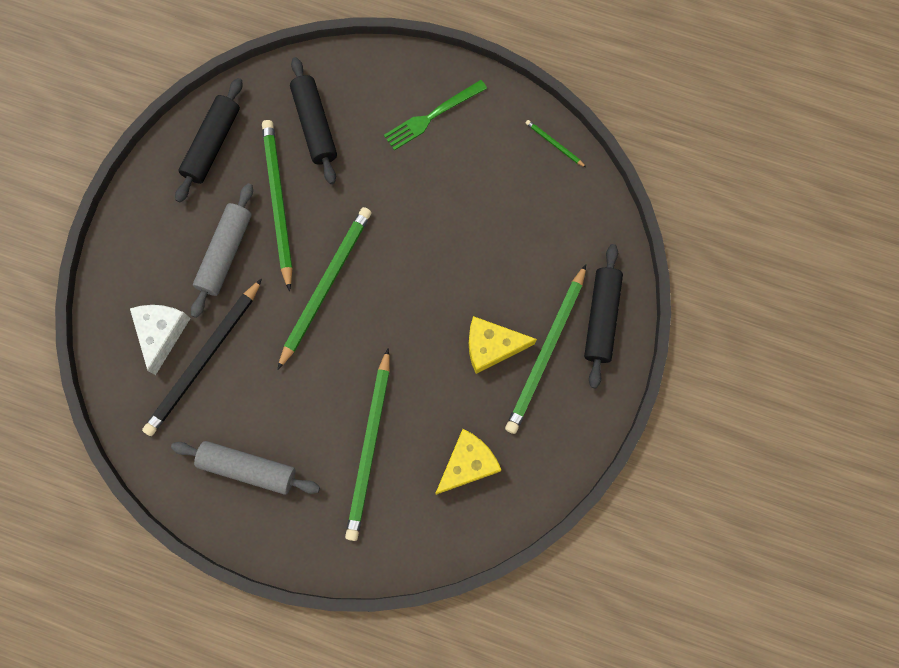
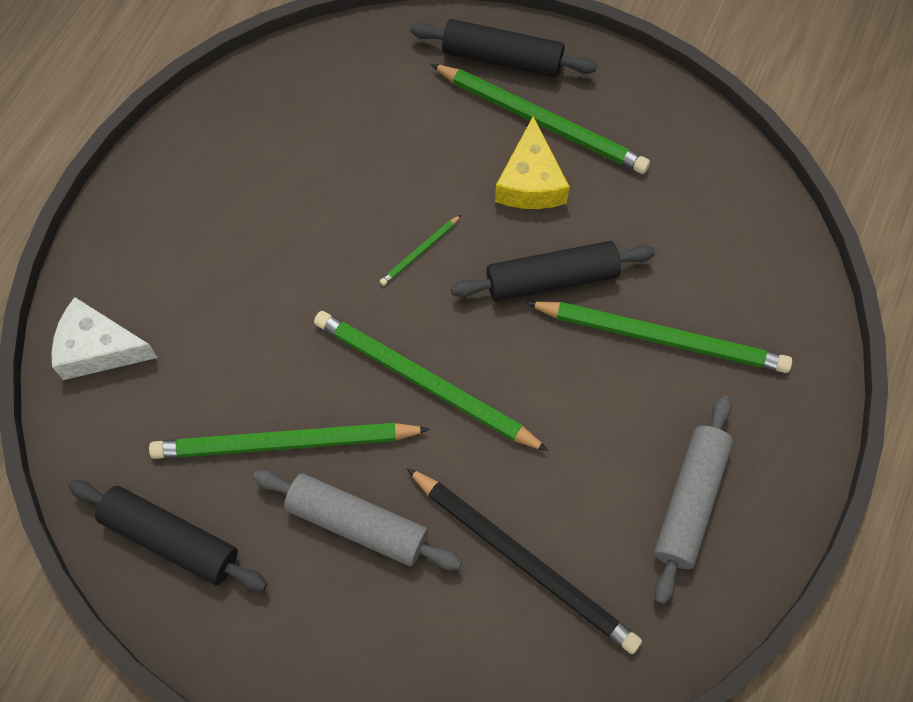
camera: 85 degrees left, 10 degrees down
white cheese [130,305,190,375] -> white cheese moved to [51,297,158,380]
black rolling pin [290,57,337,184] -> black rolling pin moved to [451,241,655,302]
green fork [384,80,487,150] -> none
yellow cheese [435,429,501,495] -> none
green pencil [526,120,586,167] -> green pencil moved to [380,215,461,286]

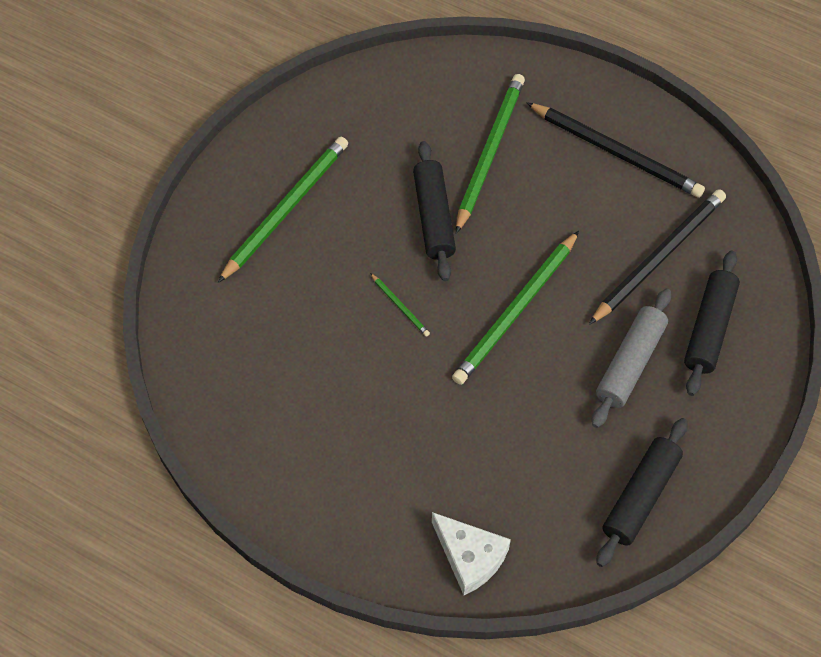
camera: 85 degrees left, 5 degrees down
white cheese [51,297,158,380] -> white cheese turned 60 degrees counterclockwise [432,512,511,595]
green pencil [149,423,430,459] -> none
black rolling pin [410,19,597,77] -> black rolling pin moved to [684,250,740,396]
yellow cheese [495,116,570,209] -> none
grey rolling pin [654,396,733,604] -> black pencil [526,102,705,198]

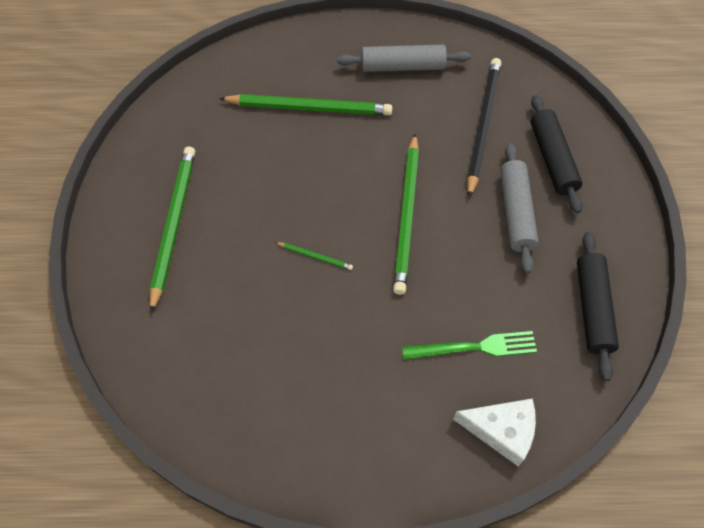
camera: 30 degrees left, 0 degrees up
black rolling pin [413,141,456,281] -> none
green pencil [456,74,525,234] -> green pencil turned 105 degrees clockwise [219,94,392,115]
black pencil [526,102,705,198] -> grey rolling pin [337,45,471,72]
none -> green fork [402,331,537,360]

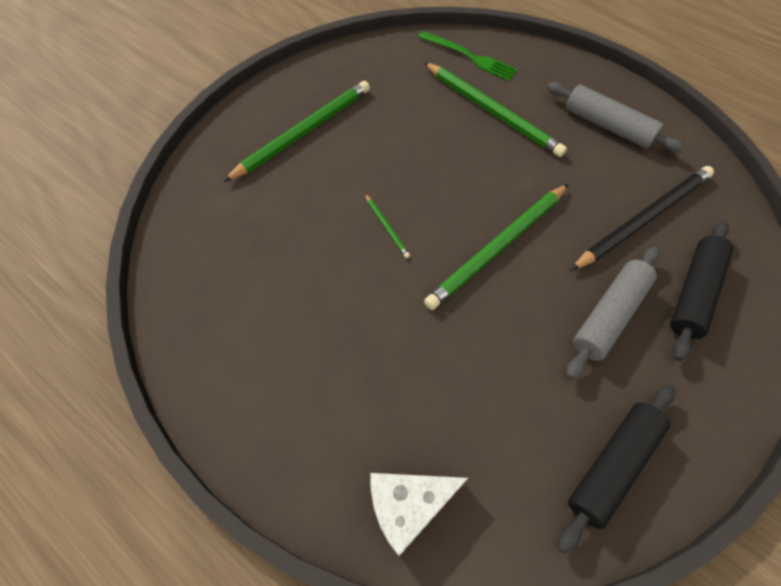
camera: 40 degrees right, 0 degrees up
green fork [402,331,537,360] -> green fork moved to [418,31,518,81]
white cheese [453,398,536,466] -> white cheese turned 105 degrees clockwise [370,473,468,556]

